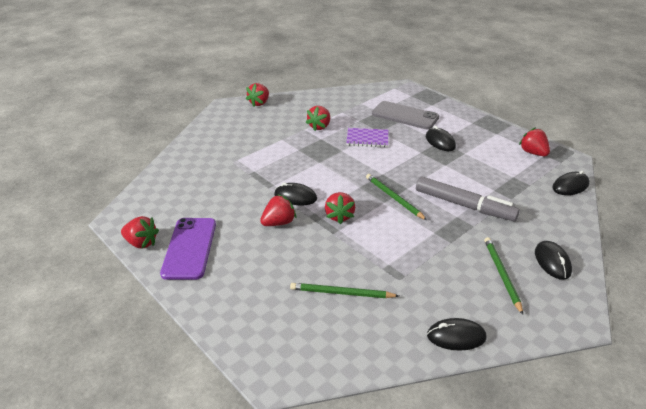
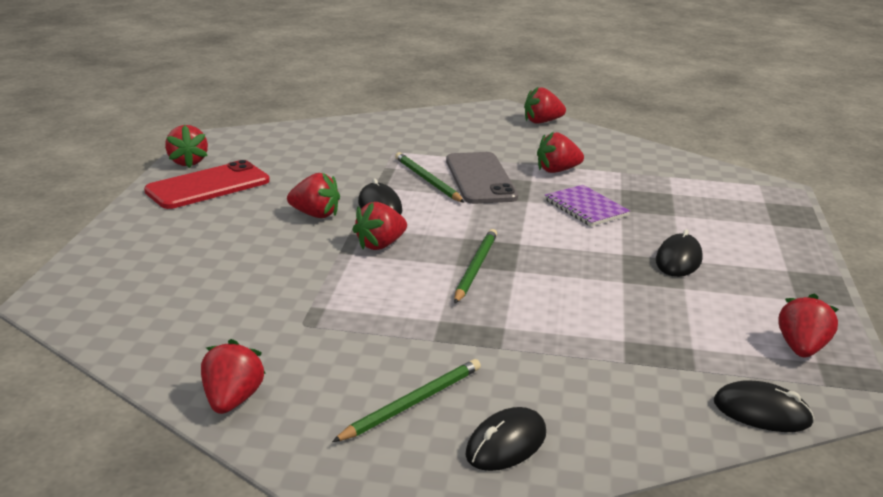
camera: 50 degrees right, 10 degrees down
purple phone [160,218,216,280] -> red phone [144,160,270,209]
green pencil [290,283,399,298] -> green pencil moved to [395,152,465,203]
grey phone [372,101,439,130] -> grey phone moved to [446,152,518,204]
grey marker [416,177,520,221] -> none
black mouse [427,318,486,351] -> red strawberry [201,339,266,414]

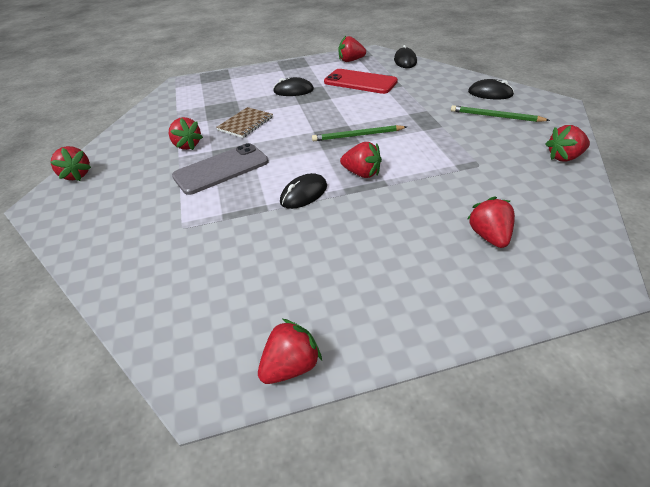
camera: 110 degrees left, 15 degrees up
red phone [144,160,270,209] -> red phone moved to [324,69,398,94]
red strawberry [287,173,340,218] -> red strawberry moved to [467,196,515,248]
green pencil [395,152,465,203] -> none
purple notebook [545,185,630,226] -> brown notebook [216,107,273,138]

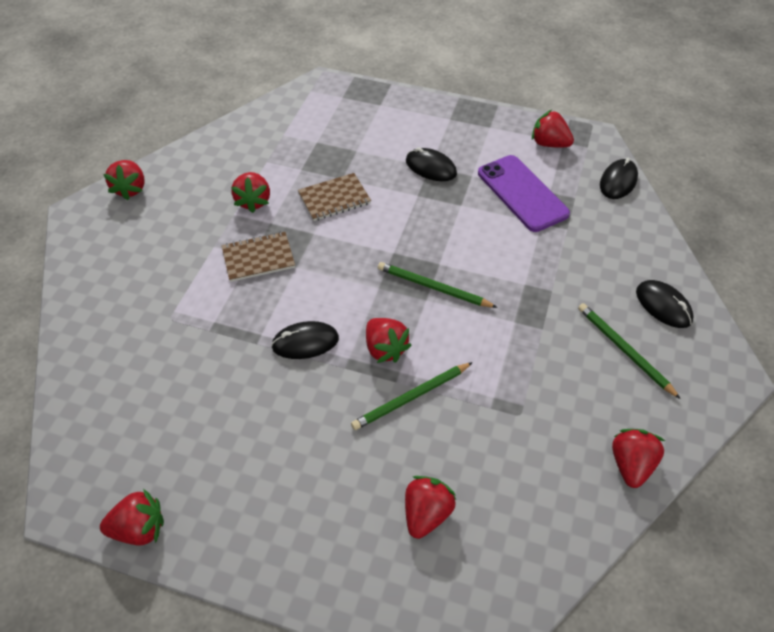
camera: 30 degrees right, 10 degrees up
grey phone [172,143,269,195] -> brown notebook [221,232,295,282]
red phone [324,69,398,94] -> purple phone [478,155,570,232]
red strawberry [546,125,590,162] -> red strawberry turned 90 degrees clockwise [612,429,665,488]
none -> green pencil [351,362,473,430]

